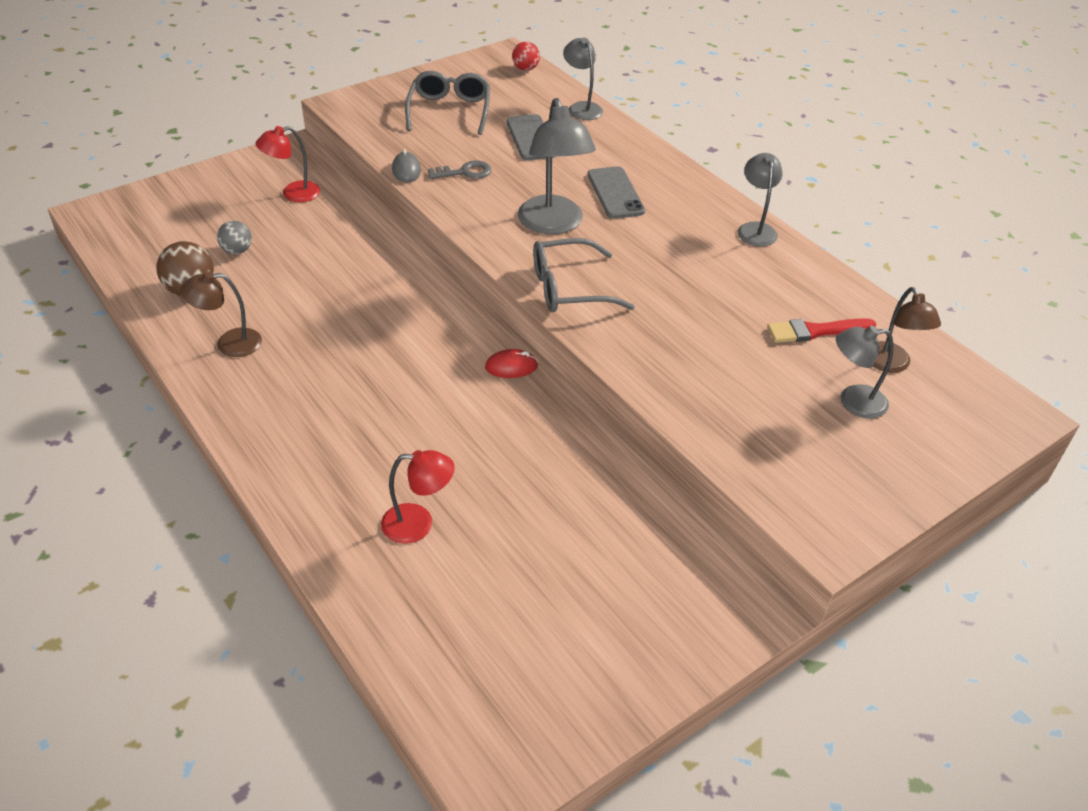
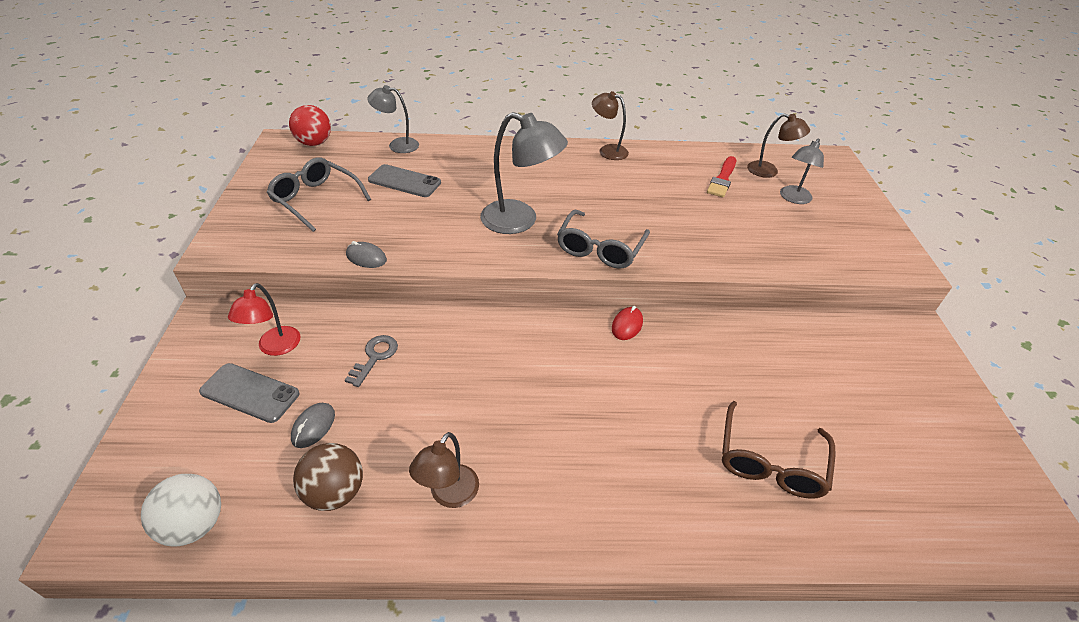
camera: 55 degrees left, 0 degrees up
grey ball [217,221,252,254] -> grey mouse [291,403,335,448]
red lamp [381,450,455,544] -> brown glasses [722,401,836,499]
grey key [428,160,491,179] -> grey key moved to [345,335,398,387]
red ball [512,42,540,71] -> red ball [289,105,331,146], size x1.55
grey phone [588,166,645,219] -> grey phone moved to [199,363,299,423]
grey lamp [738,153,782,246] -> brown lamp [592,91,629,160]
none -> white ball [141,474,221,546]

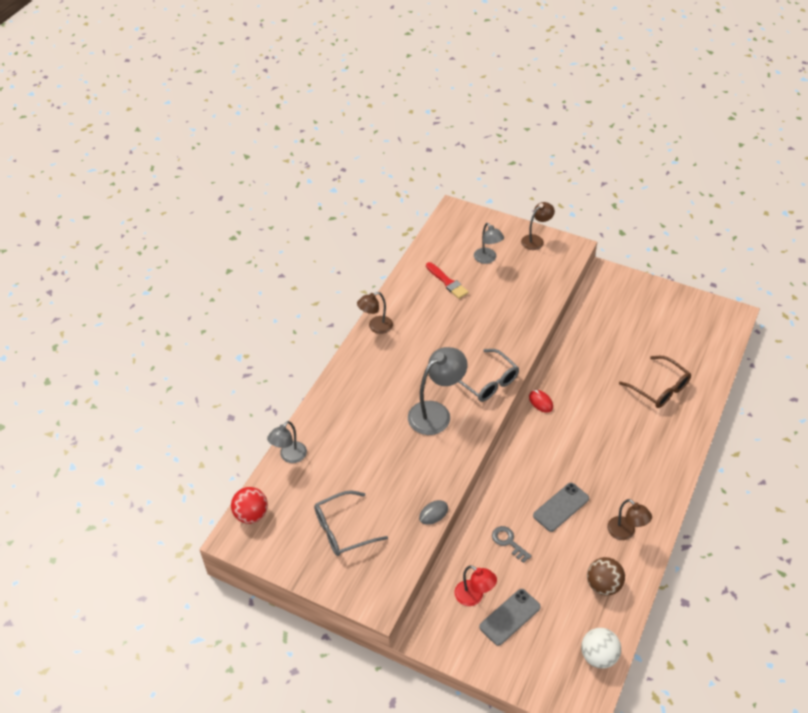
camera: 60 degrees left, 5 degrees up
grey mouse [291,403,335,448] -> none
grey phone [368,164,441,197] -> grey phone moved to [533,483,589,532]
brown lamp [747,114,810,178] -> brown lamp moved to [521,202,555,250]

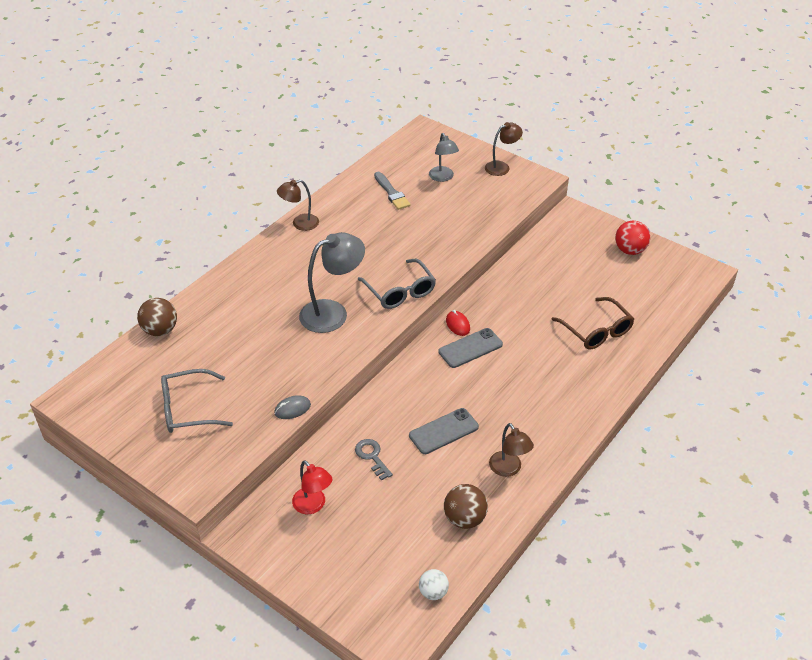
camera: 10 degrees right, 5 degrees down
red ball [231,487,268,524] -> red ball moved to [615,221,650,255]
grey lamp [267,421,307,463] -> brown ball [137,298,177,336]
red brush [426,262,469,299] -> grey brush [374,172,411,210]
grey phone [479,589,541,646] -> grey phone moved to [439,328,503,368]
white ball [581,628,621,669] -> white ball [419,569,449,600], size x0.65

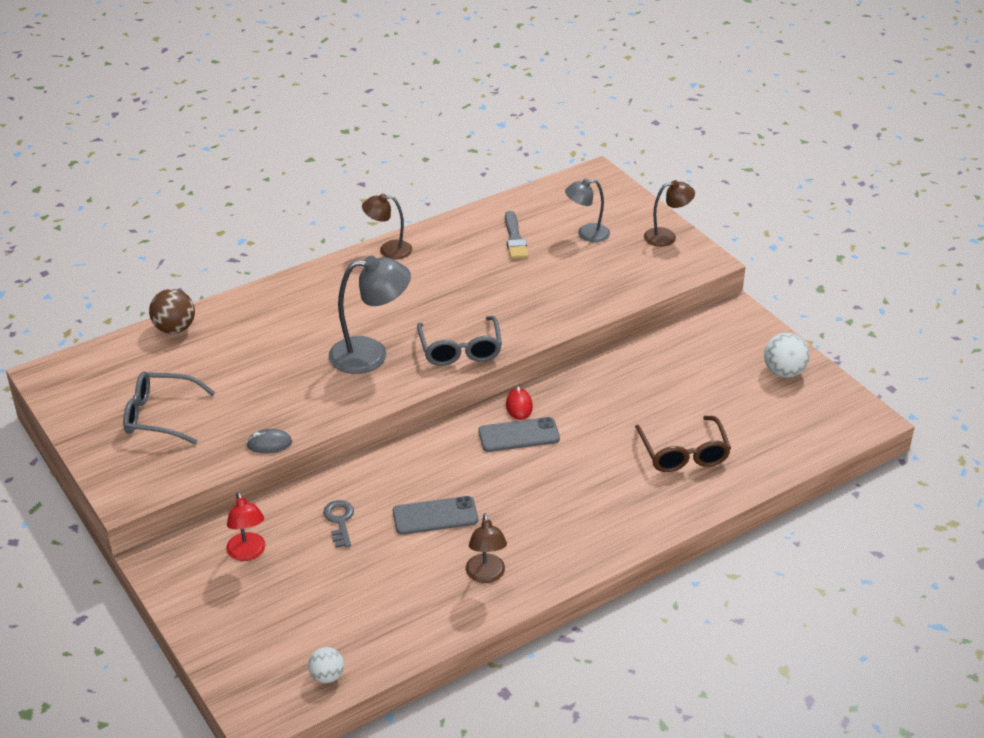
camera: 20 degrees right, 5 degrees down
grey lamp [429,133,459,182] -> grey lamp turned 75 degrees clockwise [565,179,610,242]
brown ball [444,484,488,529] -> none
red ball [615,221,650,255] -> white ball [764,333,810,378]

